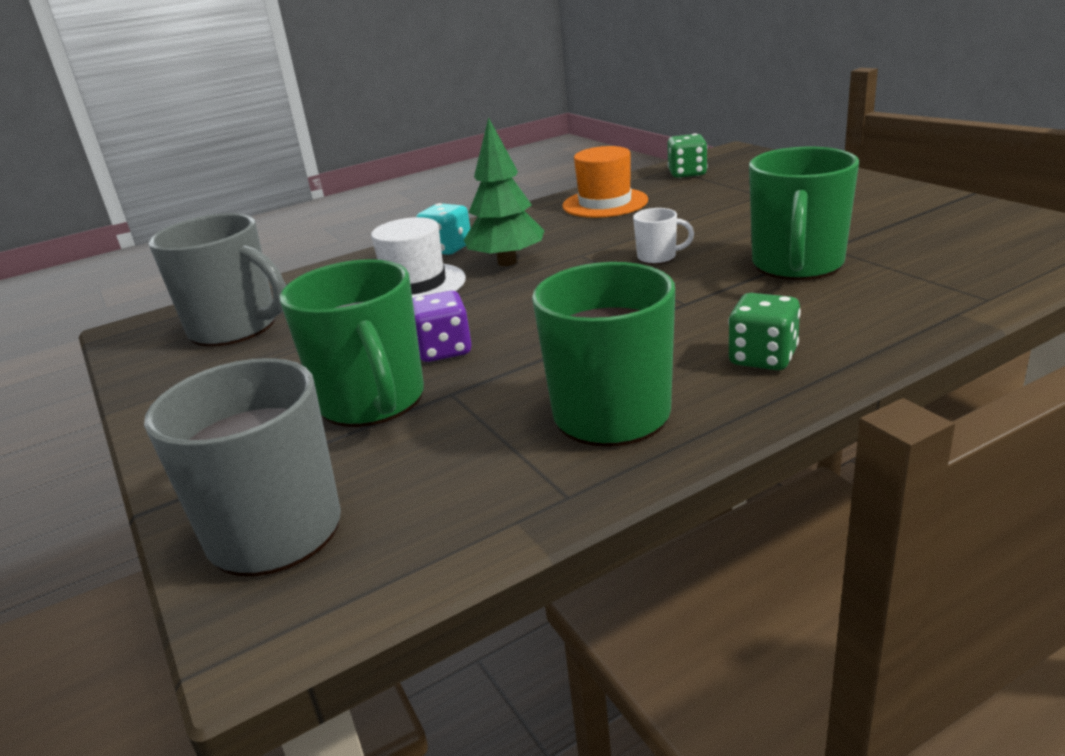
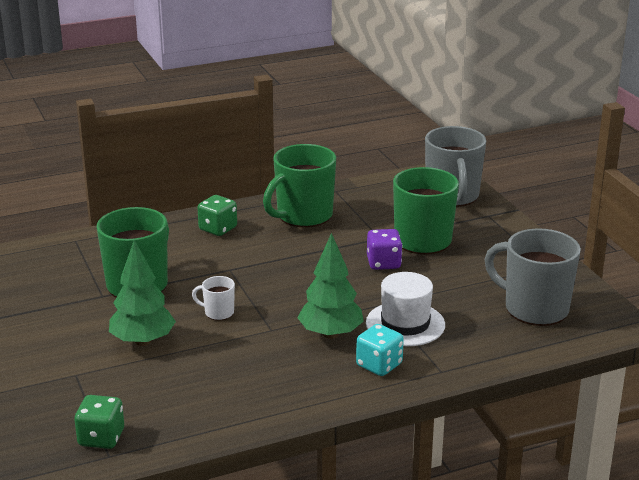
camera: 175 degrees left, 0 degrees up
orange hat [562,146,648,218] -> none
none -> green tree [109,240,176,346]

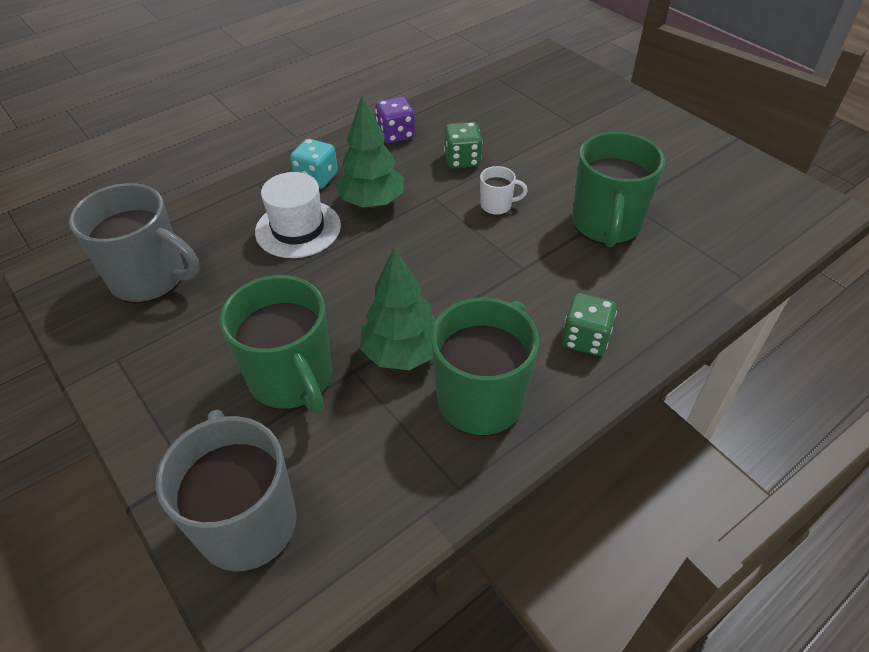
camera: 165 degrees right, 20 degrees up
green dice [74,395,124,449] -> green dice moved to [444,122,483,168]
green tree [109,240,176,346] -> green tree moved to [360,246,436,370]
purple dice [367,229,402,270] -> purple dice moved to [375,97,415,143]

